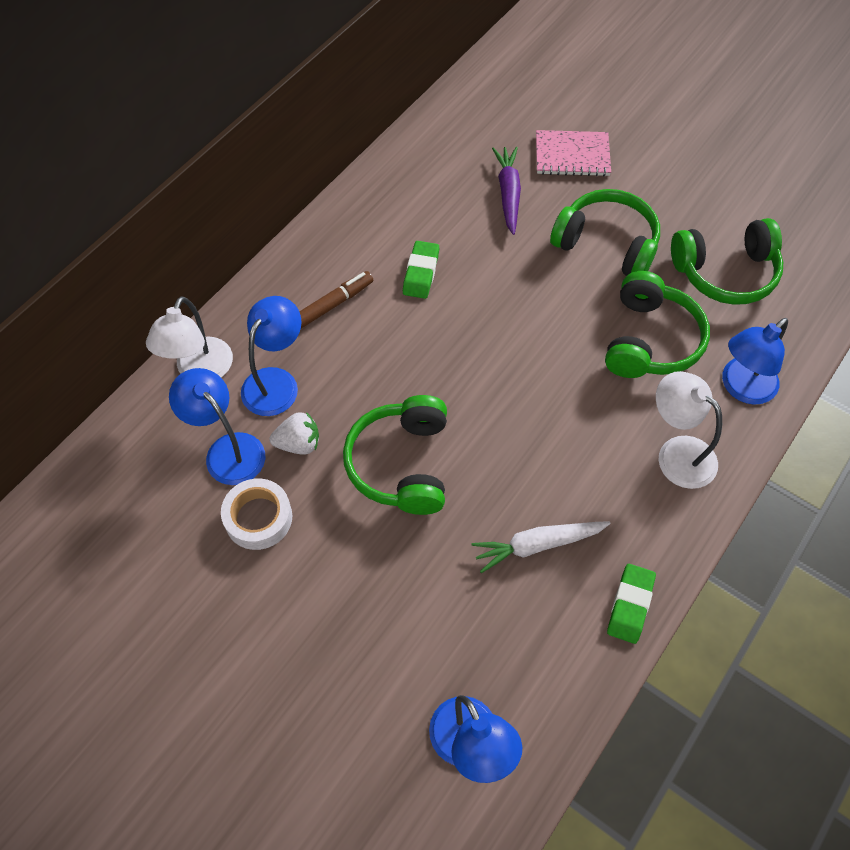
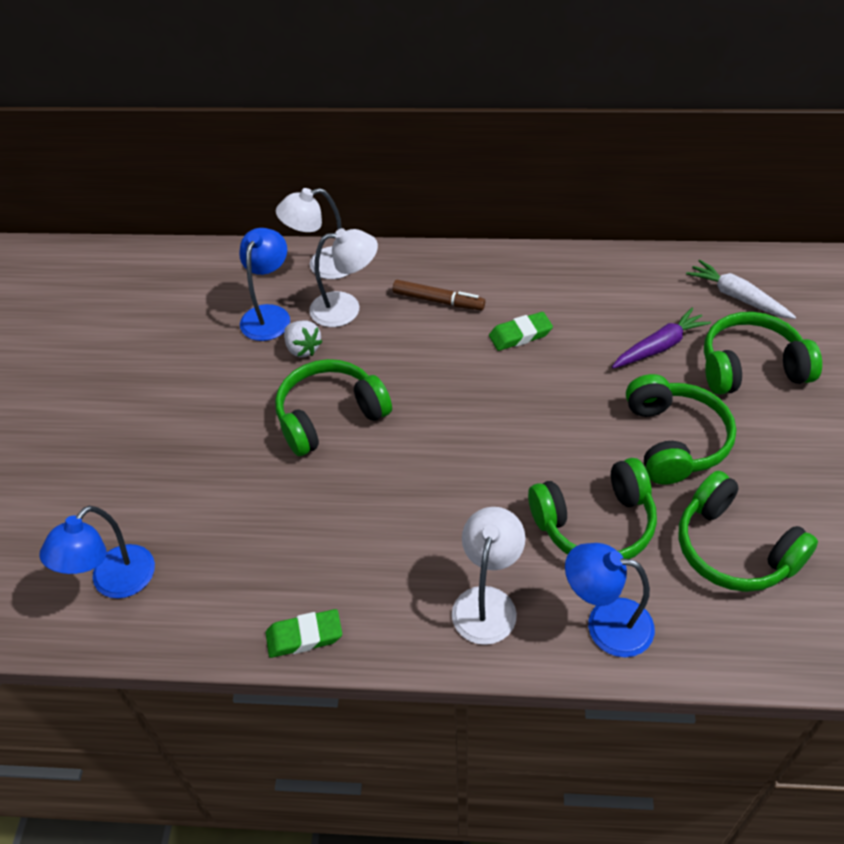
camera: 60 degrees right, 10 degrees down
white tape [221,478,292,550] -> none
blue lamp [241,296,302,416] -> white lamp [309,228,378,327]
white carrot [471,521,611,573] -> white carrot moved to [686,260,796,319]
pink notebook [536,130,611,177] -> green headphones [704,312,822,395]

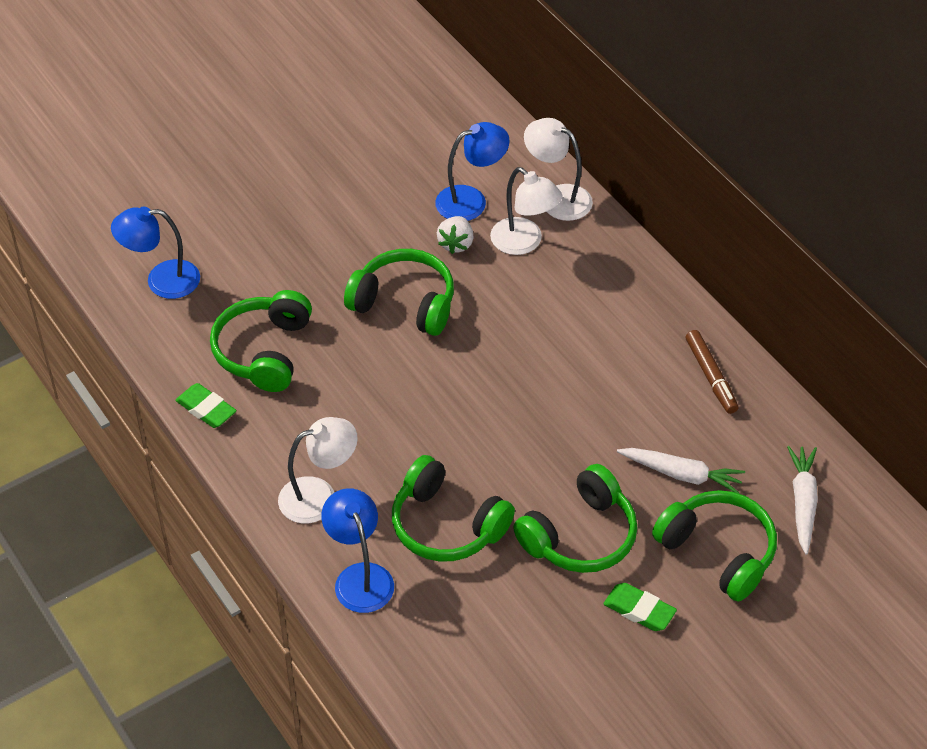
camera: 50 degrees right, 0 degrees up
brown marker [392,280,485,310] -> brown marker moved to [686,330,738,414]
green eraser [489,312,553,351] -> green eraser moved to [604,583,677,631]
purple carrot [612,307,711,369] -> white carrot [617,448,745,494]
green headphones [679,471,818,592] -> green headphones moved to [210,290,312,392]

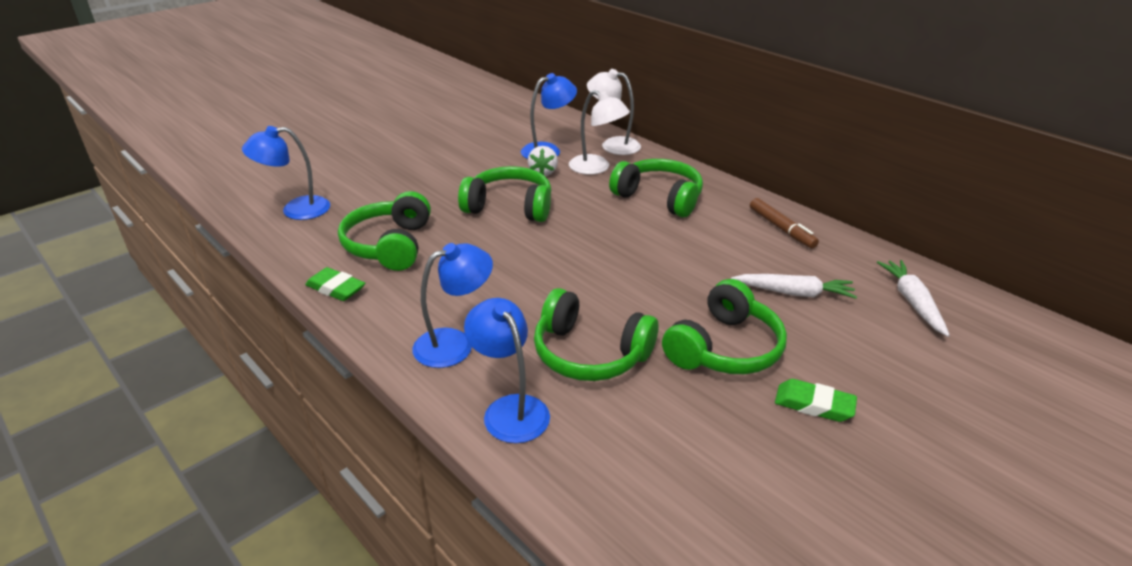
camera: 10 degrees left, 15 degrees down
white lamp [278,417,357,524] -> blue lamp [413,243,493,368]
green headphones [652,490,777,602] -> green headphones moved to [609,159,703,217]

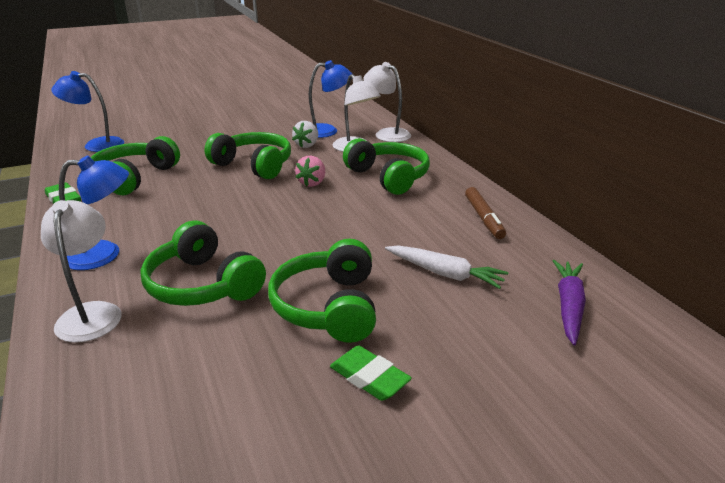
camera: 20 degrees right, 5 degrees down
blue lamp [464,298,550,443] -> white lamp [41,200,121,343]
green headphones [662,279,787,374] -> green headphones turned 120 degrees clockwise [268,239,376,343]
white carrot [877,260,950,337] -> purple carrot [552,260,586,345]
none -> pink strawberry [295,156,325,187]

